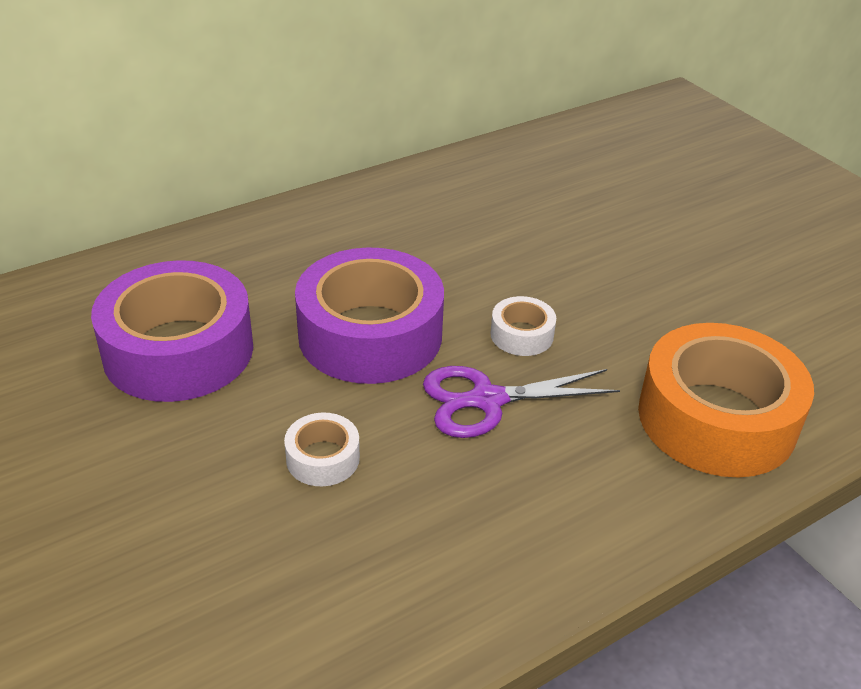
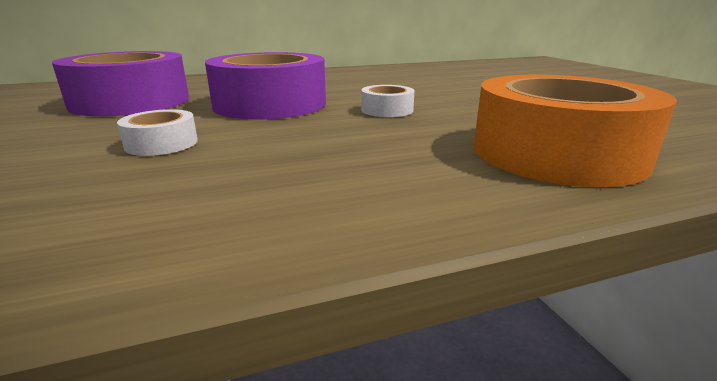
camera: 15 degrees right, 15 degrees down
purple scissors [423,366,620,438] -> none

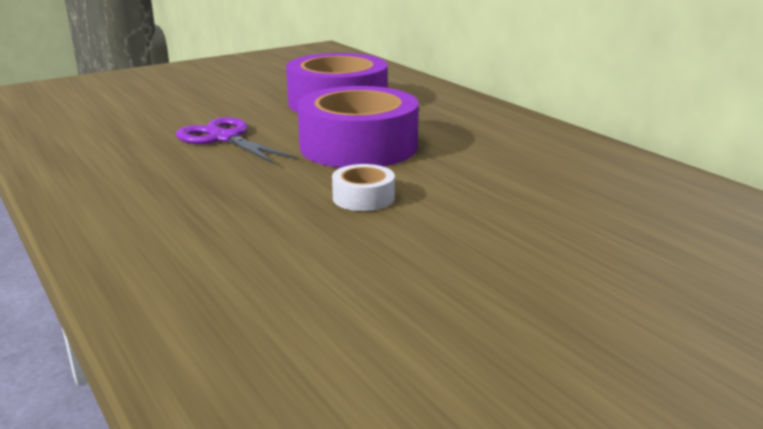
camera: 75 degrees right, 0 degrees up
white tape [117,109,198,156] -> purple scissors [176,117,297,164]
orange tape [473,74,677,187] -> none

